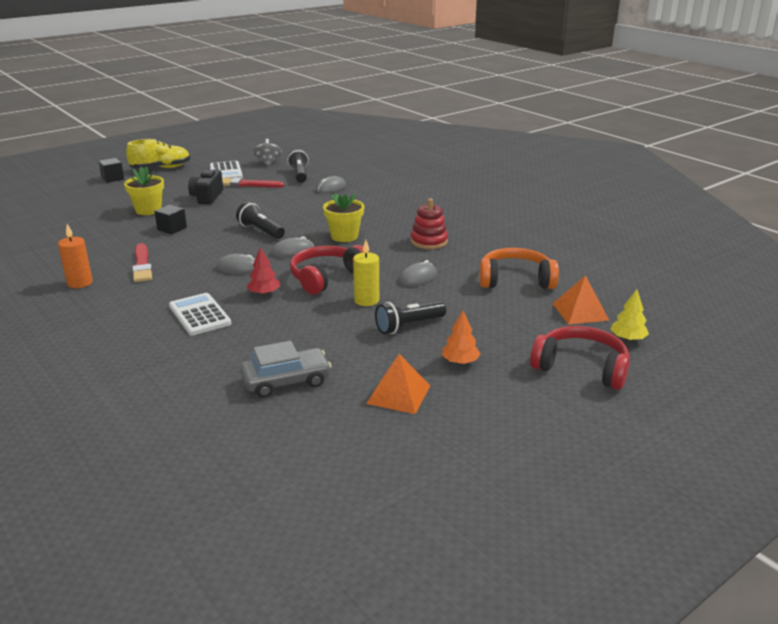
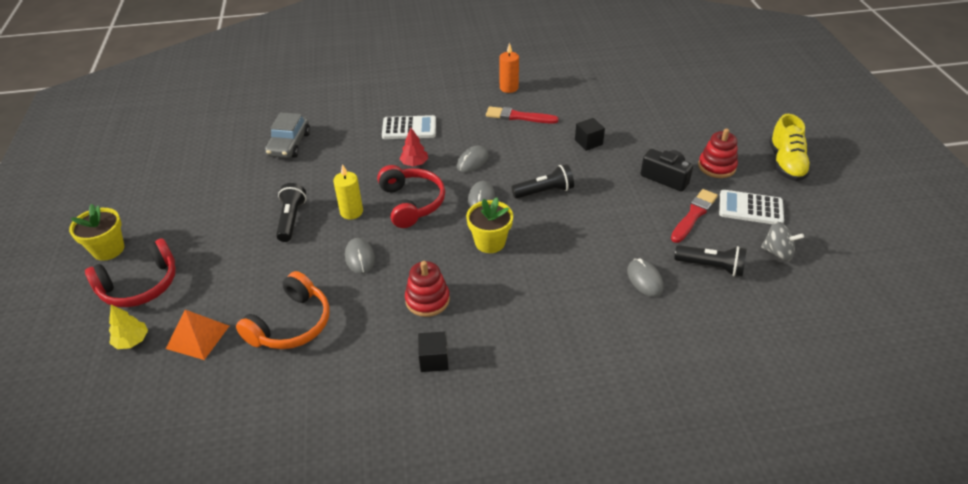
camera: 120 degrees right, 15 degrees up
black cube [98,158,124,183] -> black cube moved to [418,331,449,372]
yellow flower pot [124,167,164,215] -> yellow flower pot moved to [69,204,124,261]
orange pyramid [366,354,430,414] -> none
orange tree [442,311,480,364] -> none
none -> red stacking toy [698,128,738,178]

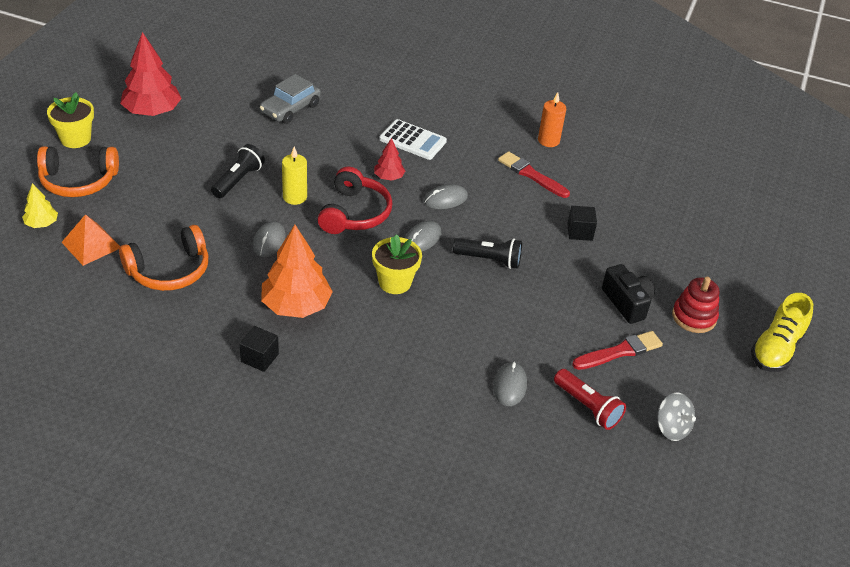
camera: 25 degrees right, 0 degrees up
red headphones [85,238,176,307] -> orange headphones [37,146,119,197]
red stacking toy [405,261,450,317] -> orange tree [261,225,333,318]
black flashlight [674,245,747,276] -> red flashlight [554,369,626,430]
white calculator [719,190,784,224] -> none
none -> red tree [120,32,182,116]

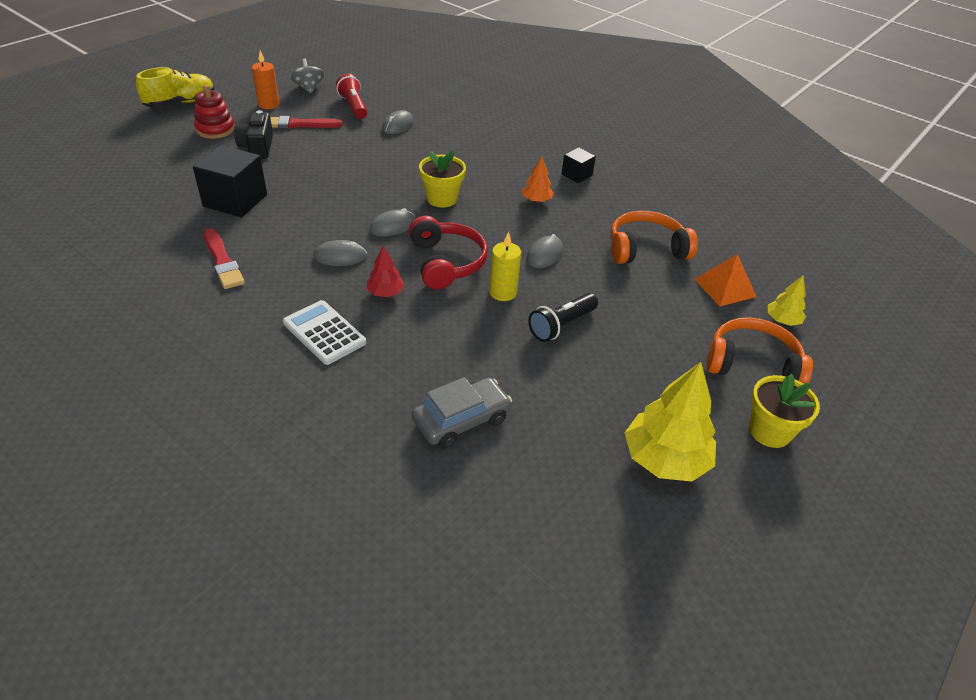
camera: 160 degrees left, 0 degrees up
red tree [120,32,182,116] -> yellow tree [625,362,716,481]
orange tree [261,225,333,318] -> orange tree [522,157,554,202], size x0.51
red headphones [318,166,392,234] -> red headphones turned 135 degrees clockwise [409,216,488,289]
black flashlight [453,238,522,269] -> none
orange candle [538,92,566,147] -> orange candle moved to [252,51,279,109]
black cube [567,206,597,241] -> black cube [193,145,267,217], size x1.85

